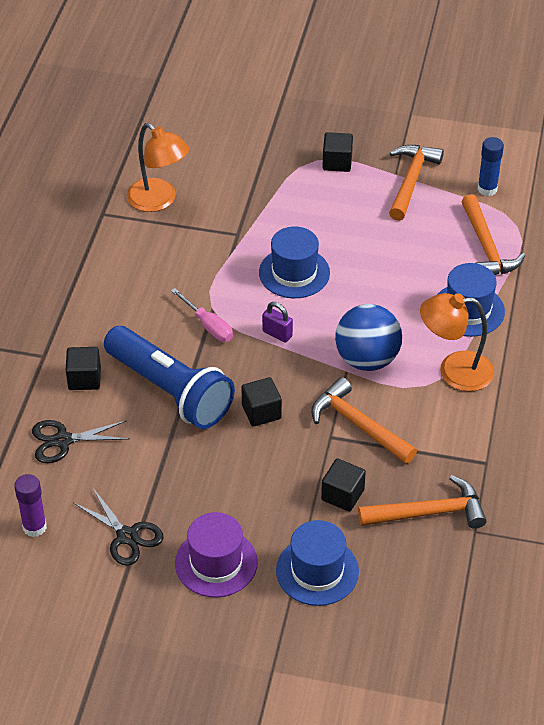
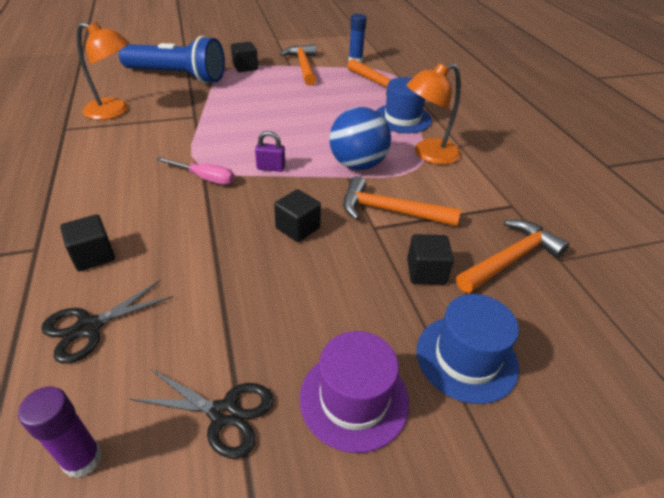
camera: 30 degrees left, 5 degrees down
blue flashlight [104,326,235,429] -> blue flashlight moved to [119,36,225,84]
blue hat [259,227,330,298] -> none

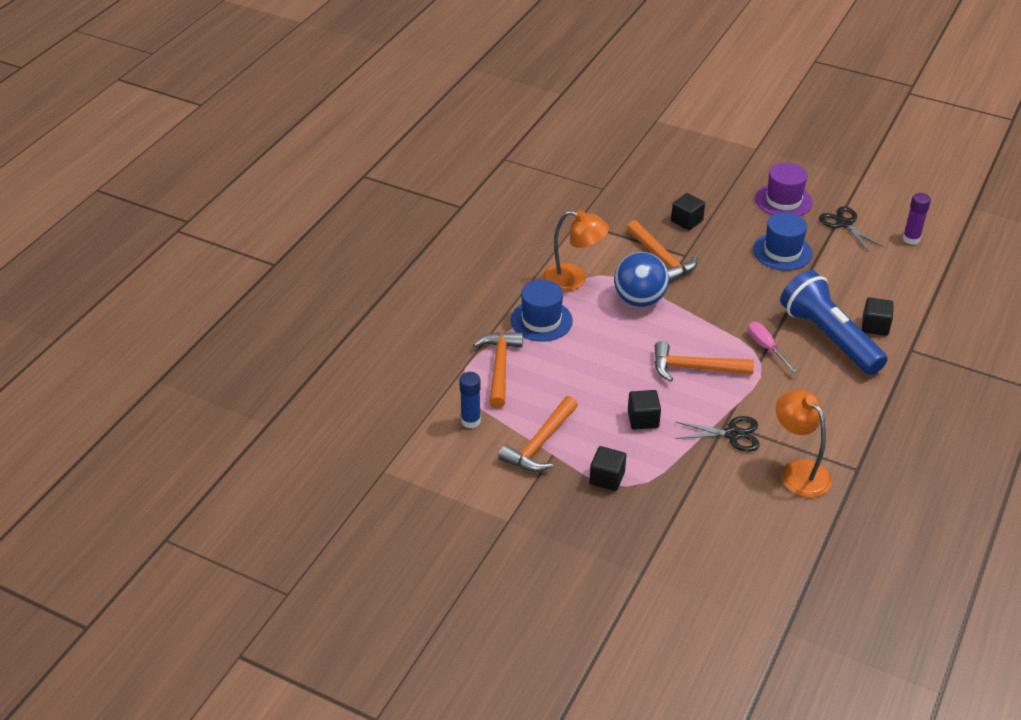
camera: 135 degrees left, 0 degrees up
black scissors [41,280,173,364] -> black scissors moved to [676,416,760,452]
blue flashlight [119,36,225,84] -> blue flashlight moved to [780,270,888,375]
purple padlock [255,131,285,172] -> none
black cube [274,189,321,242] -> black cube moved to [628,390,661,430]
blue hat [416,294,519,404] -> blue hat moved to [753,212,812,270]
orange hammer [456,220,569,293] -> orange hammer moved to [654,341,754,382]

